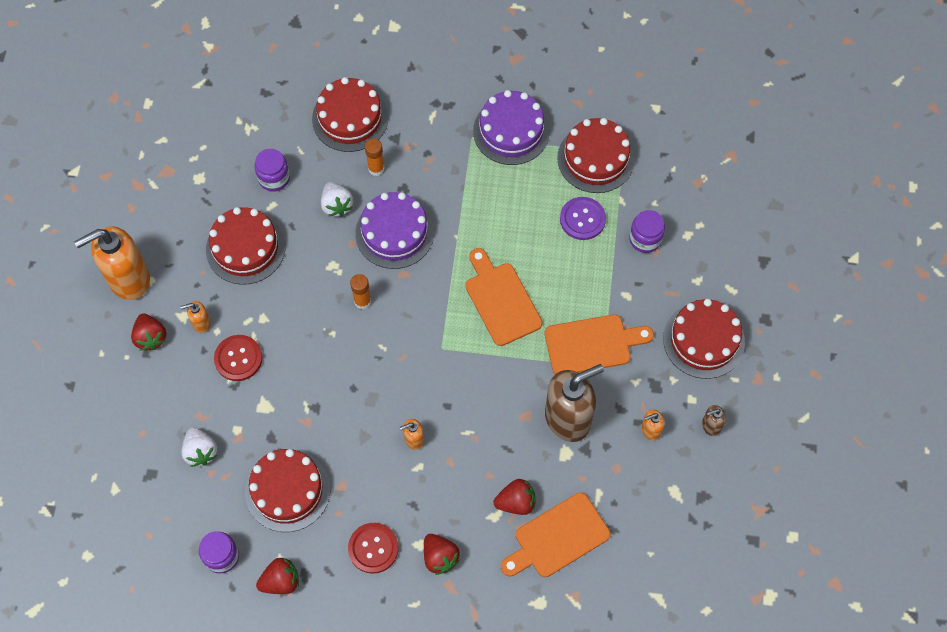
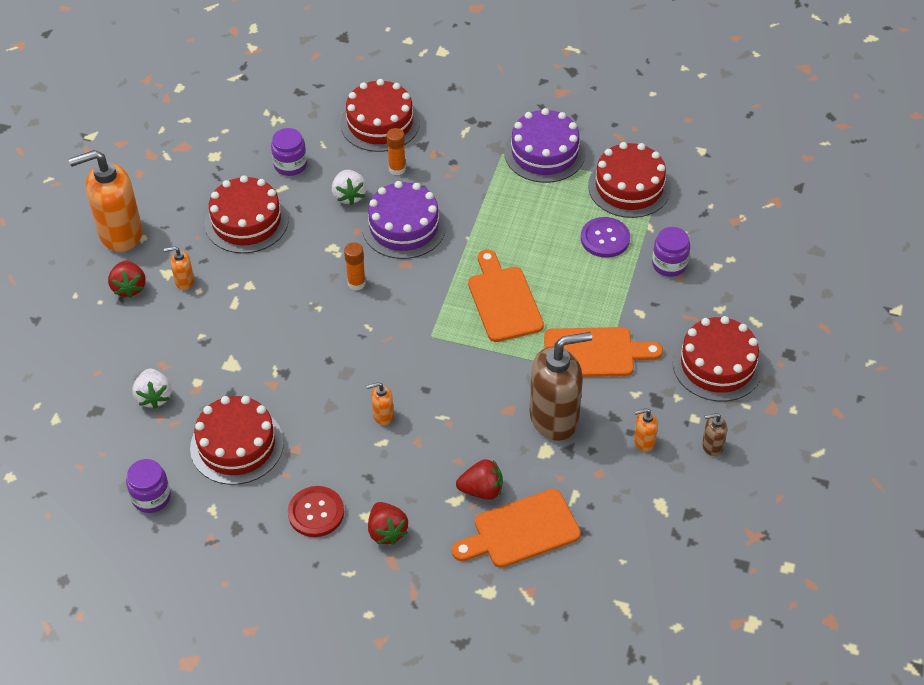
camera: 10 degrees right, 15 degrees down
red button [214,335,263,381] -> none
red strawberry [256,558,299,594] -> none

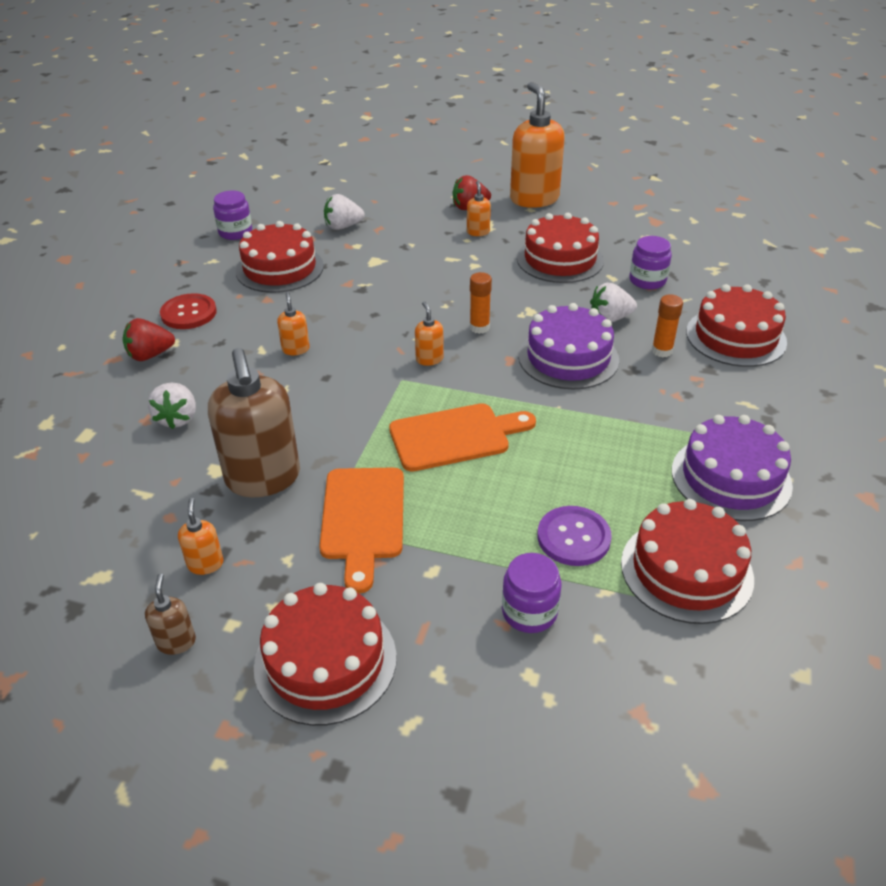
camera: 90 degrees right, 10 degrees down
orange cutting board [452,489,581,568] -> none
red strawberry [456,459,503,500] -> white strawberry [148,383,196,429]
none -> orange soap dispenser [415,301,444,366]

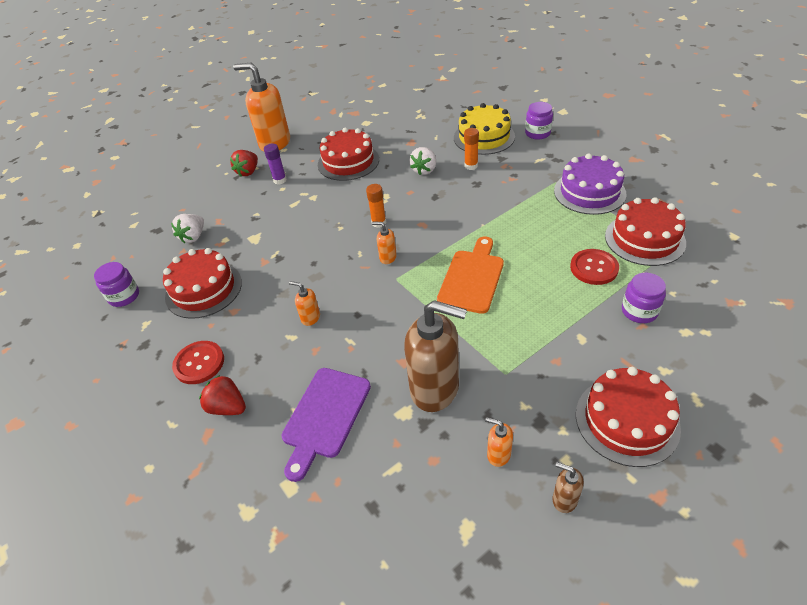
camera: 50 degrees left, 5 degrees up
red strawberry [123,318,175,361] -> red strawberry turned 105 degrees clockwise [199,375,246,415]
white strawberry [148,383,196,429] -> purple cutting board [281,368,371,482]
orange cutting board [319,467,404,594] -> none
orange soap dispenser [467,181,491,236] -> purple glue stick [264,144,287,185]
purple cake [518,303,619,389] -> none
purple button [537,506,612,566] -> red button [570,249,619,285]
purple jar [629,236,672,290] -> purple jar moved to [525,102,553,140]
red cake [686,284,787,367] -> yellow cake [454,103,515,155]

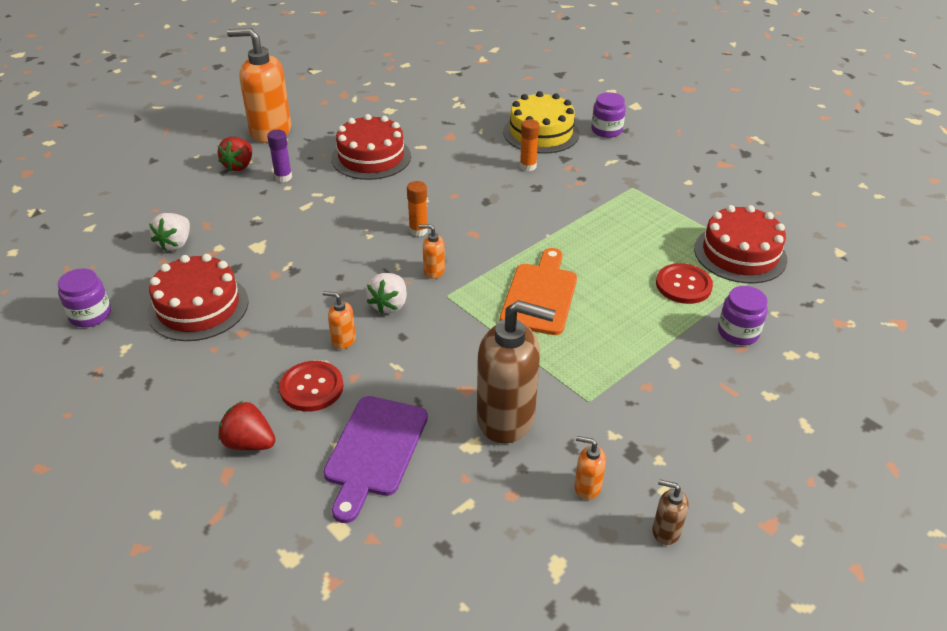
camera: 10 degrees left, 5 degrees down
red button [172,341,224,384] -> red button moved to [279,361,344,412]
white strawberry [409,147,436,175] -> white strawberry moved to [366,273,407,314]
purple cake [554,153,626,215] -> none
red cake [576,367,681,467] -> none

